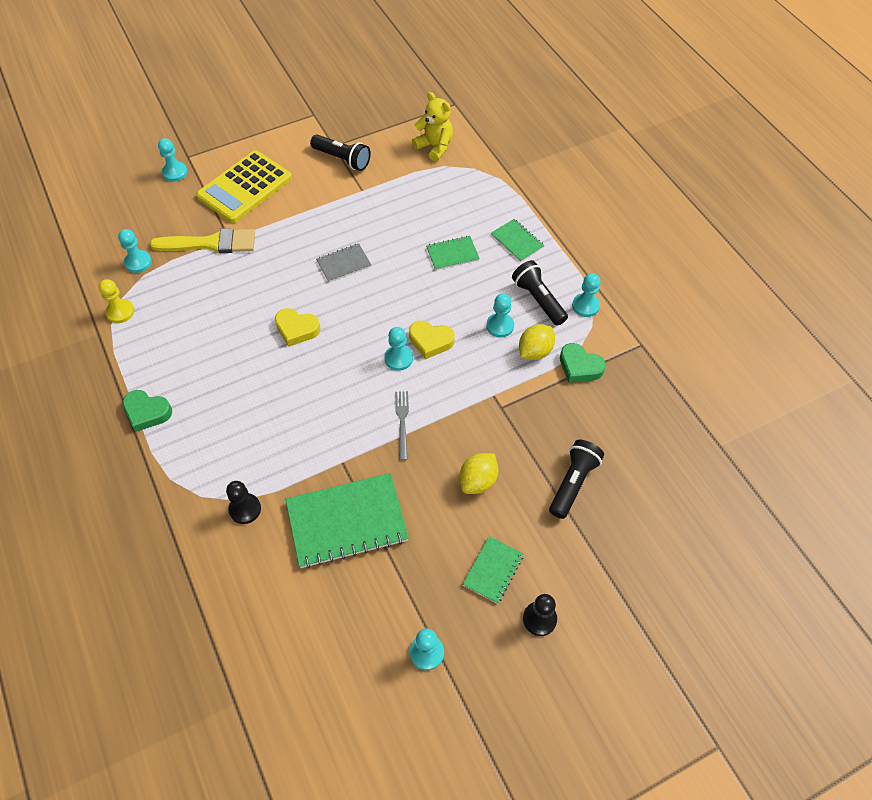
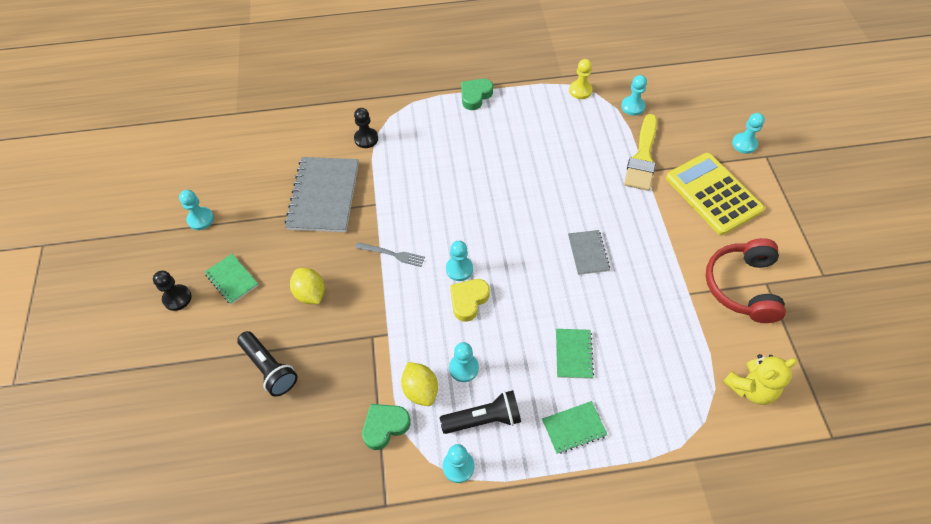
camera: 110 degrees right, 0 degrees up
yellow heart [275,308,321,347] -> none
green notebook [286,473,409,568] -> grey notebook [285,157,359,232]
black flashlight [310,135,371,171] -> red headphones [706,238,786,323]

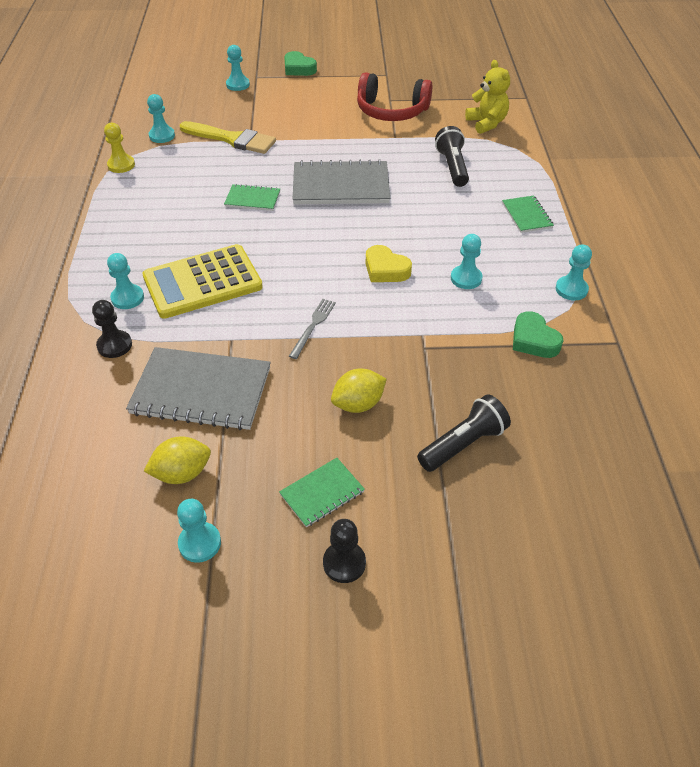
camera: 85 degrees left, 10 degrees down
yellow lemon [401,362,438,406] -> yellow lemon moved to [144,436,211,484]
black flashlight [440,390,521,434] -> black flashlight moved to [435,126,469,187]
turquoise pawn [446,241,473,281] -> turquoise pawn moved to [107,253,144,309]
green heart [461,79,493,110] -> green heart moved to [284,51,317,76]
green notebook [556,329,594,379] -> green notebook moved to [224,184,280,211]
grey notebook [568,230,610,275] -> grey notebook [293,159,390,204], size x1.94
yellow calculator [666,153,764,235] -> yellow calculator moved to [142,244,263,319]

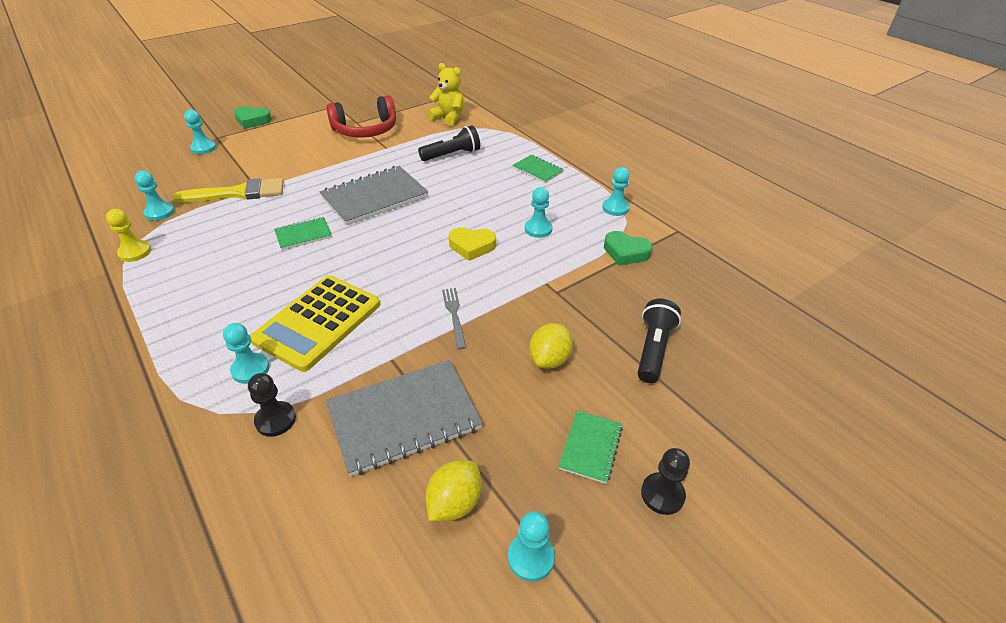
camera: 35 degrees left, 5 degrees down
black flashlight [435,126,469,187] -> black flashlight turned 105 degrees clockwise [418,125,480,161]

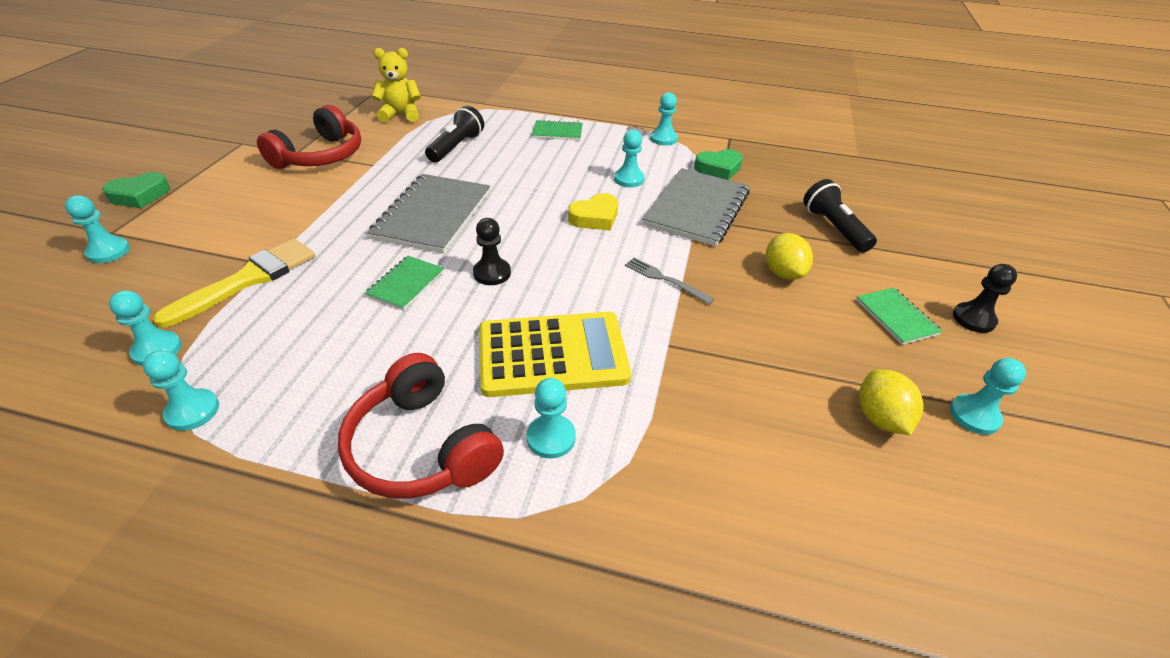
camera: 40 degrees left, 0 degrees up
yellow pawn [106,209,151,262] -> turquoise pawn [143,350,219,431]
black pawn [248,373,296,437] -> black pawn moved to [473,218,511,285]
yellow calculator [250,275,380,372] -> yellow calculator turned 90 degrees counterclockwise [479,312,631,397]
grey notebook [326,360,483,477] -> grey notebook moved to [643,168,750,246]
none -> red headphones [338,353,504,498]

